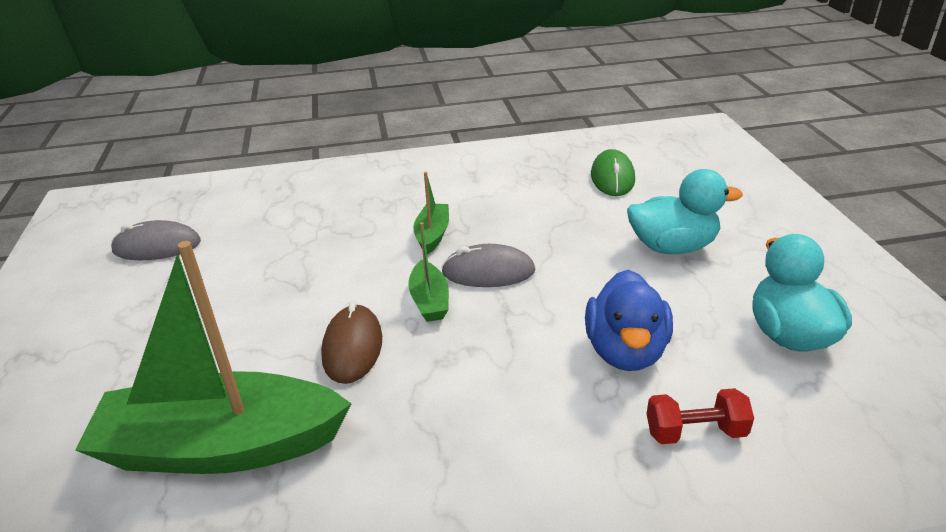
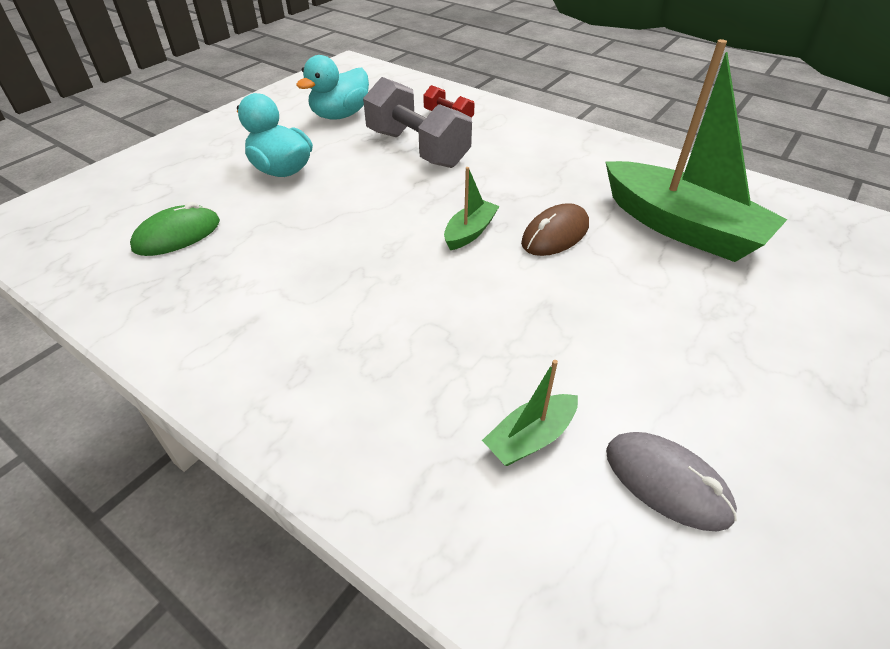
camera: 135 degrees left, 10 degrees up
green boat [413,172,449,254] -> green boat moved to [482,360,578,466]
grey mouse [441,244,535,287] -> none
blue duck [585,270,673,371] -> grey dumbbell [363,77,472,168]

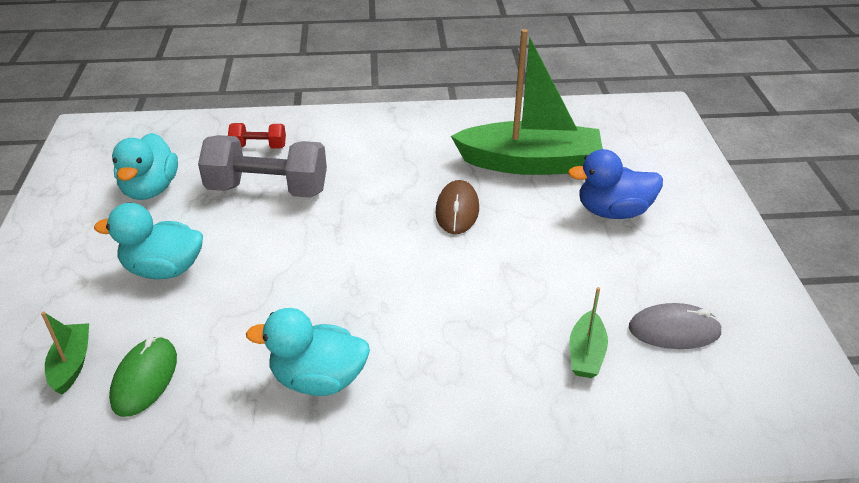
camera: 40 degrees left, 5 degrees down
green boat [444,167,500,250] -> green boat moved to [41,312,89,395]
none -> turquoise duck [246,308,370,396]
none -> blue duck [568,149,663,219]

